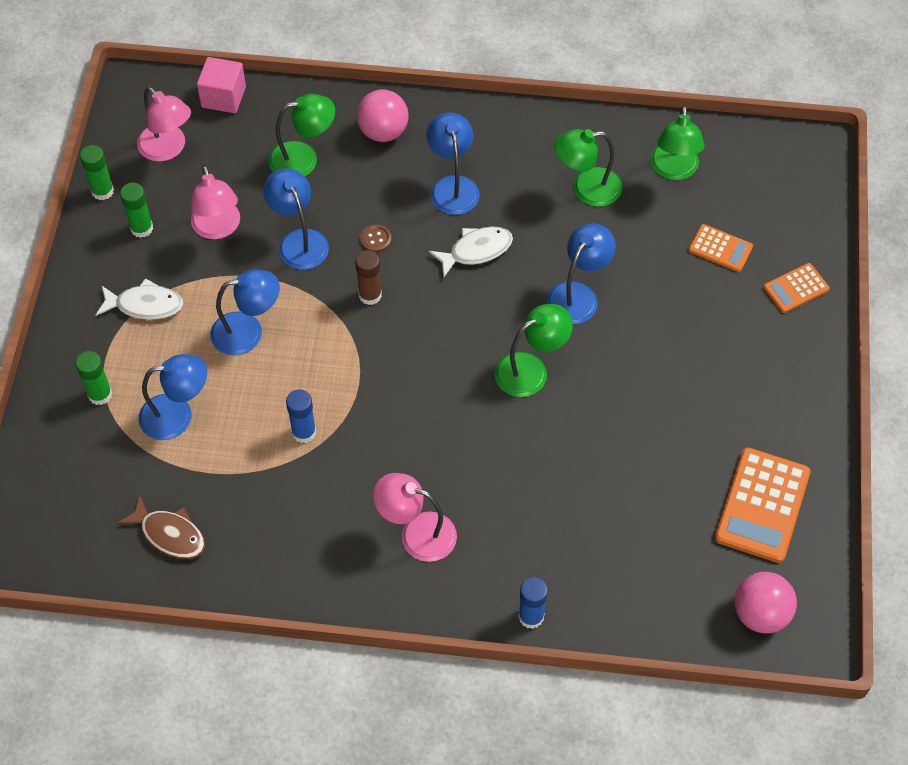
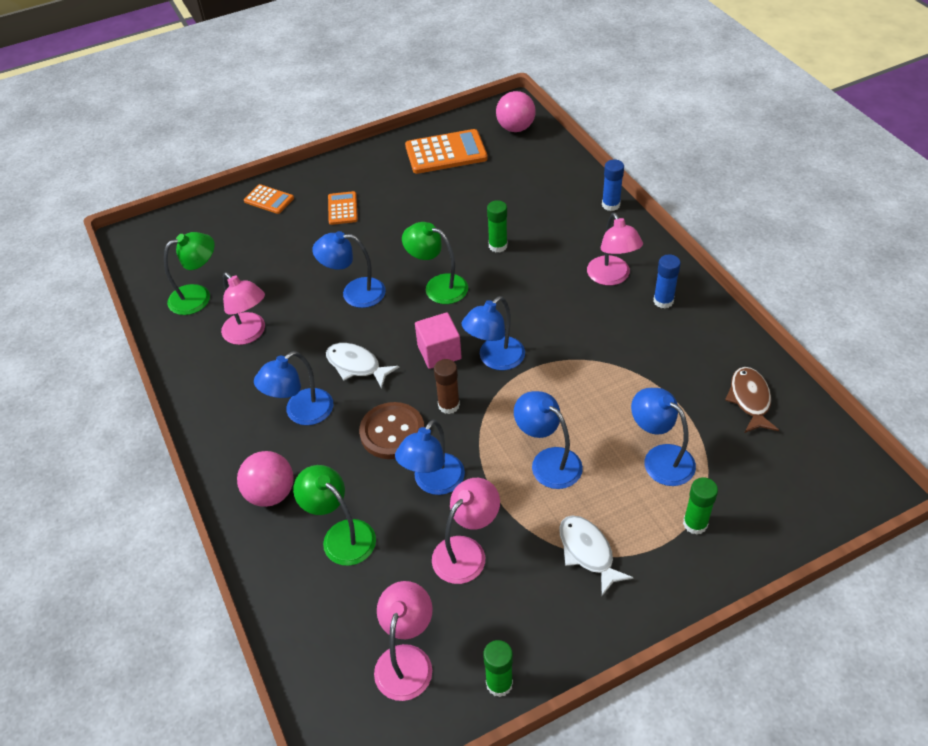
camera: 120 degrees left, 10 degrees down
green glue stick [120,183,153,238] -> green glue stick moved to [487,200,507,252]
pink cube [197,57,246,113] -> pink cube moved to [415,312,462,369]
blue glue stick [286,389,316,443] -> blue glue stick moved to [653,254,681,308]
brown button [360,224,392,253] -> brown button [359,402,425,459], size x2.11
green lamp [554,129,622,207] -> pink lamp [221,272,265,345]
orange calculator [688,224,753,272] -> orange calculator moved to [328,191,358,225]
none -> blue lamp [461,296,525,370]

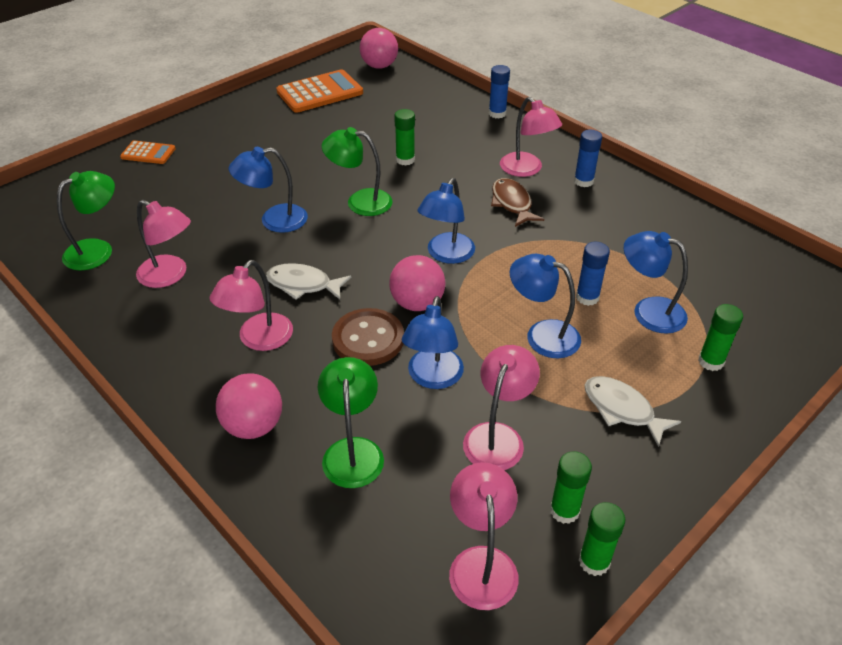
camera: 20 degrees left, 5 degrees down
blue lamp [254,351,333,425] -> pink lamp [210,260,293,351]
green lamp [293,465,376,566] -> green lamp turned 60 degrees clockwise [318,357,384,488]
orange calculator [328,191,358,225] -> none
pink cube [415,312,462,369] -> none
brown glue stick [434,359,460,414] -> pink ball [389,255,446,311]
brown fish [725,367,779,433] -> brown fish moved to [491,178,544,227]
none -> green glue stick [550,451,592,524]
none -> blue glue stick [576,242,610,306]

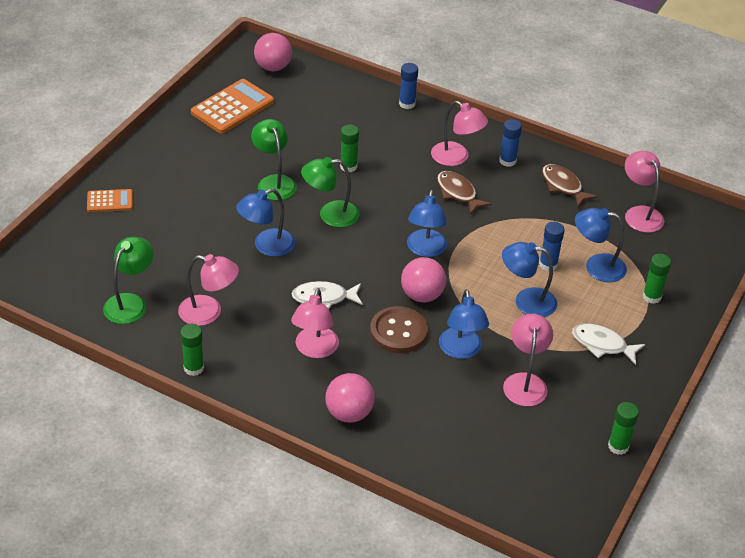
camera: 20 degrees left, 0 degrees up
green lamp [318,357,384,488] -> green lamp moved to [251,119,297,201]
pink lamp [449,462,519,610] -> pink lamp moved to [625,151,664,233]
green glue stick [550,451,592,524] -> green glue stick moved to [180,324,204,376]
none -> brown fish [542,164,598,207]

